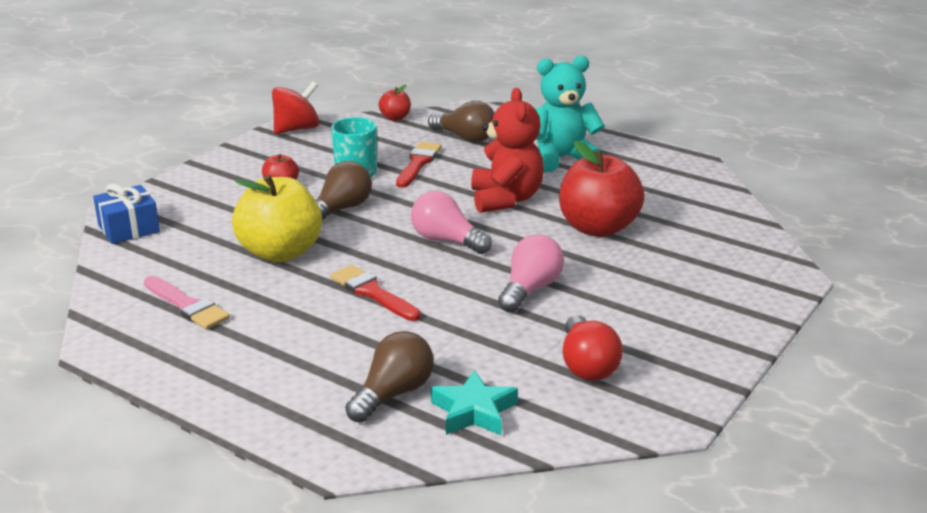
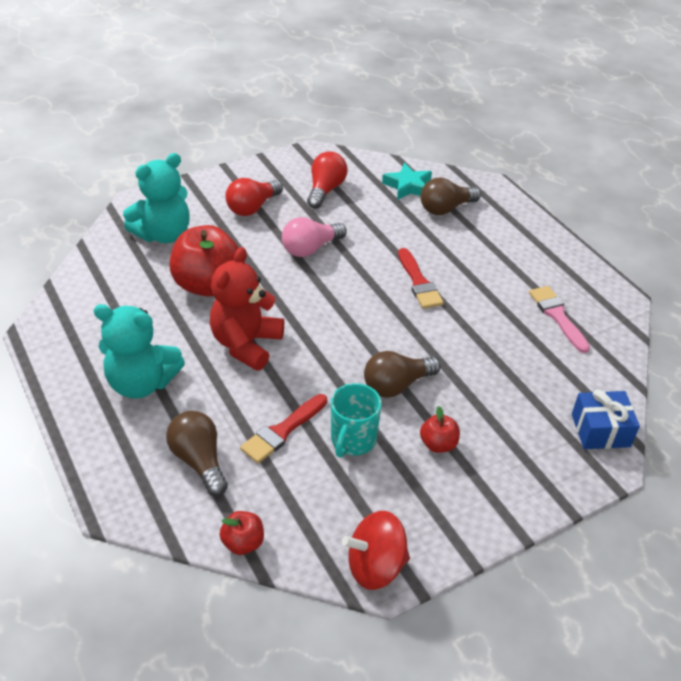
camera: 155 degrees left, 15 degrees up
yellow apple [232,174,322,262] -> none
pink light bulb [411,191,492,254] -> none
none -> turquoise teddy bear [123,153,190,243]
none -> red light bulb [226,178,283,216]

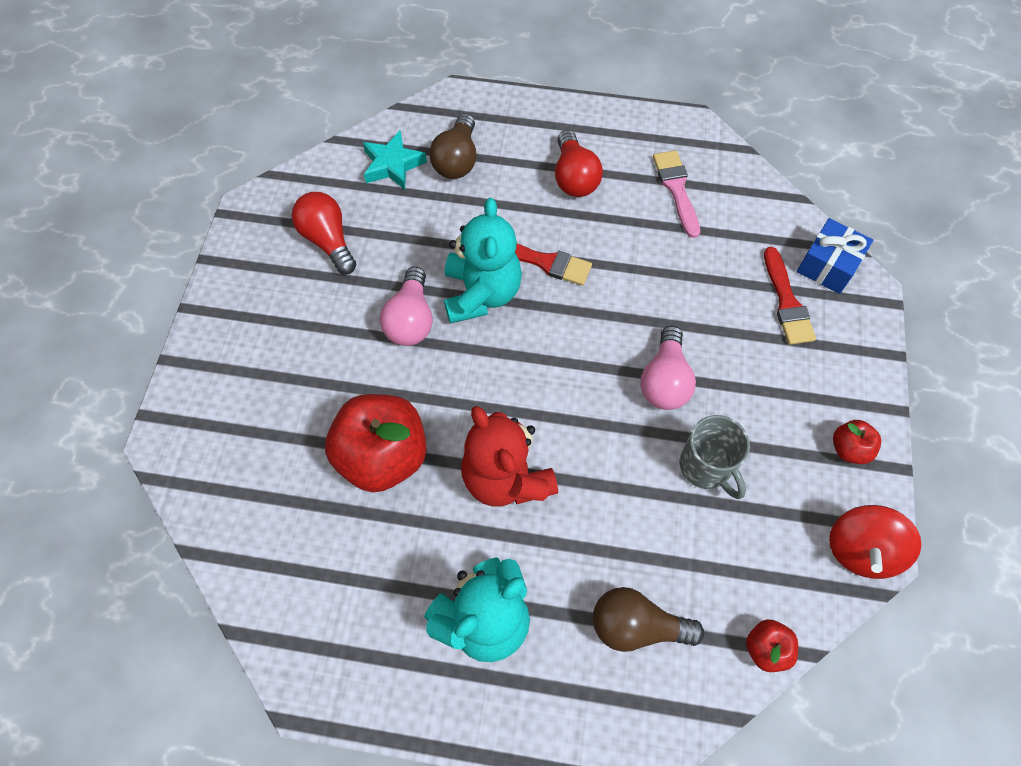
camera: 50 degrees left, 20 degrees up
turquoise teddy bear [123,153,190,243] -> turquoise teddy bear moved to [444,198,522,324]
red light bulb [226,178,283,216] -> red light bulb moved to [555,130,603,197]
red brush [240,394,327,463] -> red brush moved to [764,247,816,345]
turquoise mug [331,383,382,458] -> grey mug [679,415,750,499]
brown light bulb [364,351,441,398] -> pink light bulb [640,326,696,410]
red apple [420,406,460,453] -> red apple moved to [833,420,881,464]
pink brush [529,286,590,353] -> pink brush turned 60 degrees clockwise [653,150,700,238]

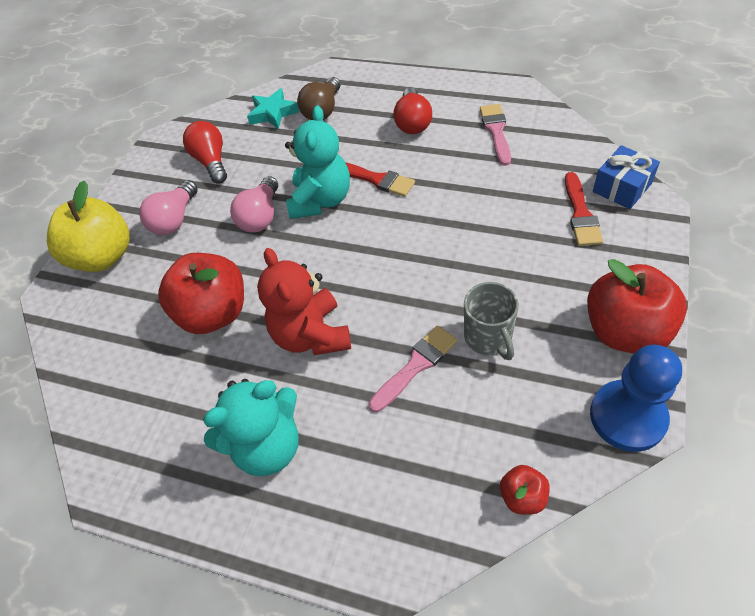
camera: 15 degrees right, 10 degrees down
brown light bulb [593,587,704,652] -> none
pink light bulb [640,326,696,410] -> pink light bulb moved to [140,180,198,235]
red spinning top [829,505,921,579] -> blue pawn [590,345,682,452]
red apple [833,420,881,464] -> red apple [587,259,687,354], size x2.14
none -> yellow apple [47,181,129,272]
none -> pink brush [369,325,457,412]

